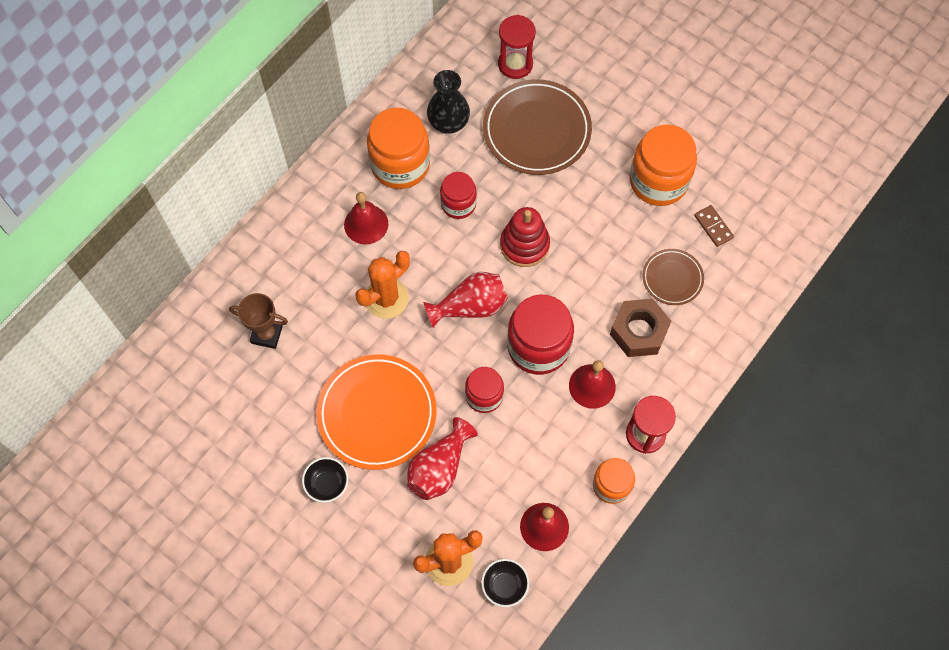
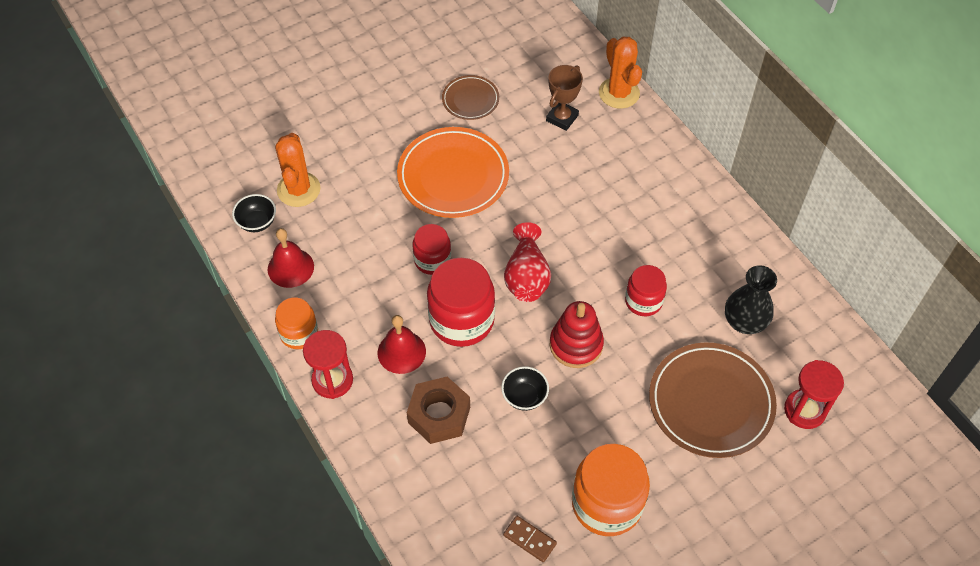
camera: 110 degrees right, 10 degrees down
black bowl [302,457,349,503] -> black bowl moved to [501,366,549,411]
red bell [344,192,388,245] -> none
orange cactus [355,251,410,319] -> orange cactus moved to [599,37,642,109]
orange jar [367,108,430,189] -> none
red vase [407,417,478,500] -> none
brown plate [642,249,704,305] -> brown plate moved to [442,75,499,120]
brown domino [694,205,734,247] -> brown domino turned 45 degrees clockwise [503,516,557,562]

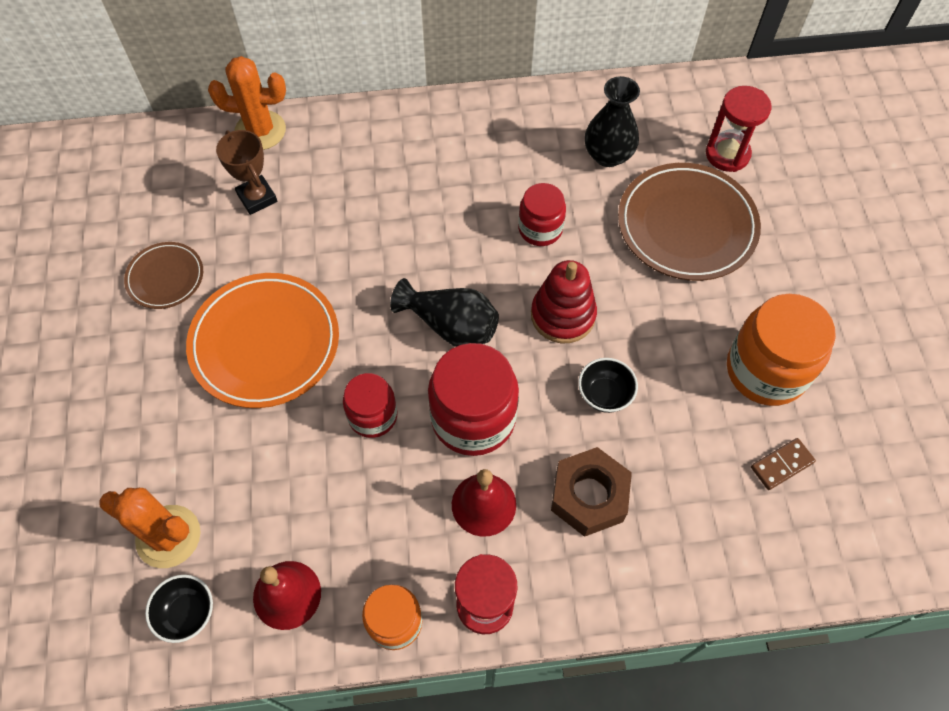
camera: 65 degrees left, 5 degrees up
red vase [504,222,551,302] -> black vase [390,278,499,347]

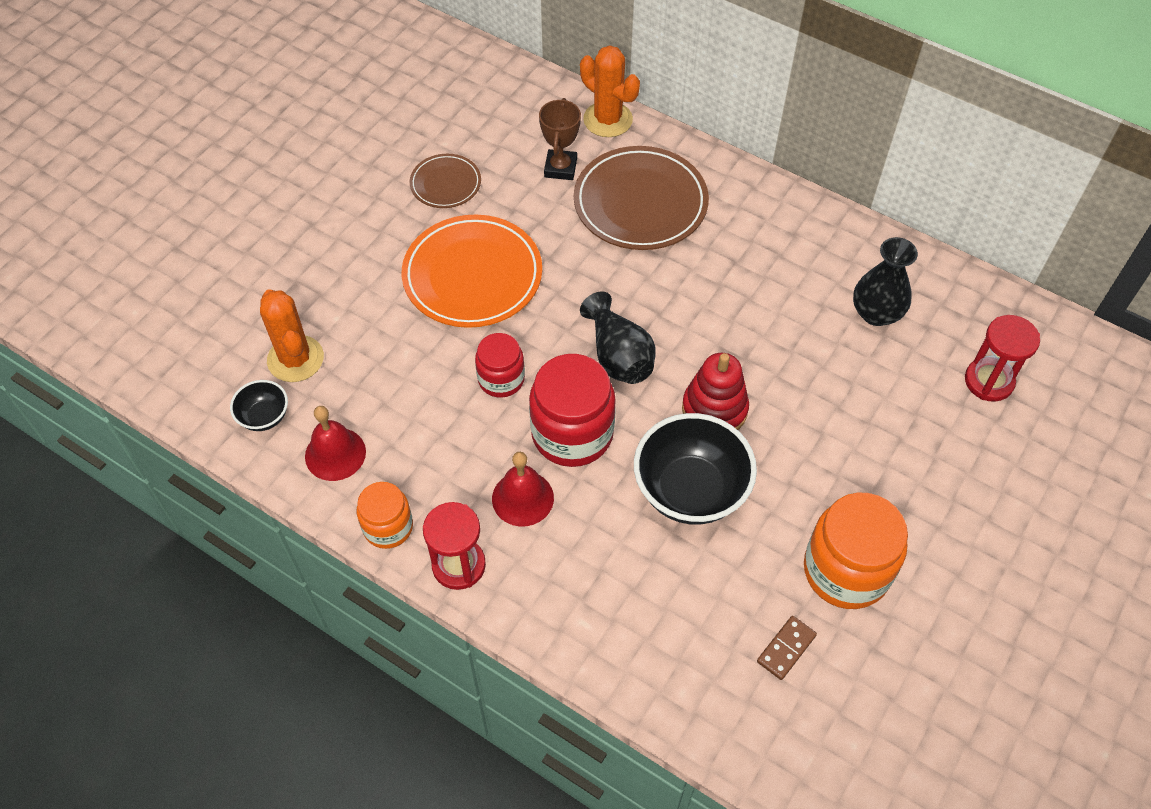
camera: 40 degrees right, 5 degrees down
red jar [518,183,566,246] -> none
brown nut [551,447,632,537] -> none
black bowl [578,358,638,413] -> black bowl [634,413,757,525], size x2.02
brown plate [618,163,761,281] -> brown plate moved to [574,146,709,250]
brown domino [751,438,816,490] -> brown domino turned 60 degrees counterclockwise [757,616,817,680]

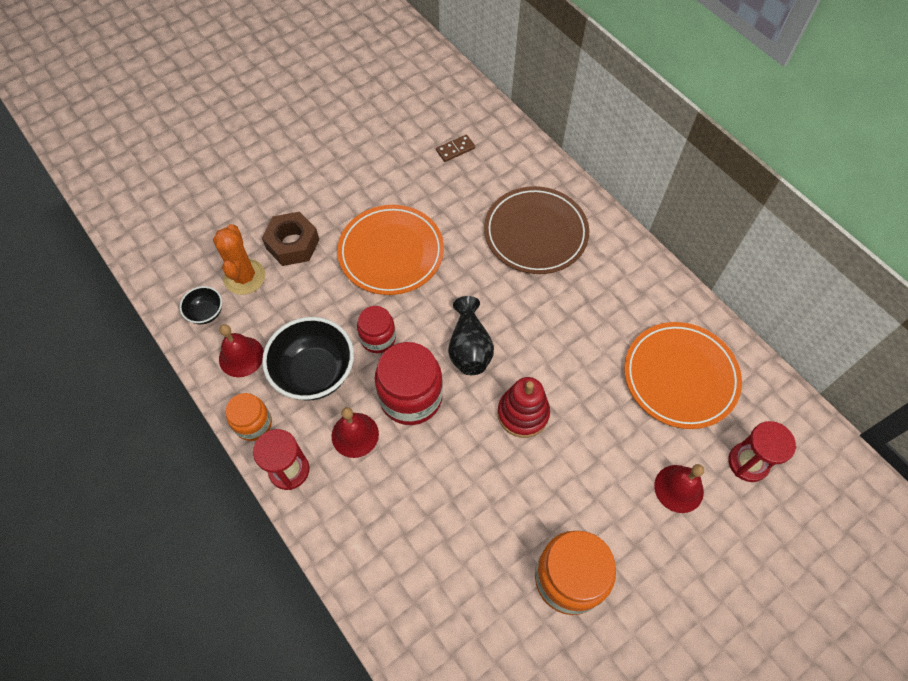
camera: 20 degrees right, 5 degrees up
brown plate [410,154,481,208] -> none
brown trophy [539,98,581,180] -> none
orange cactus [580,45,640,137] -> none
black bowl [634,413,757,525] -> black bowl moved to [262,317,354,401]
brown domino [757,616,817,680] -> brown domino moved to [436,135,475,162]
black vase [853,237,918,326] -> orange plate [624,322,742,429]
none -> brown nut [262,212,319,266]
none -> red bell [654,464,704,513]

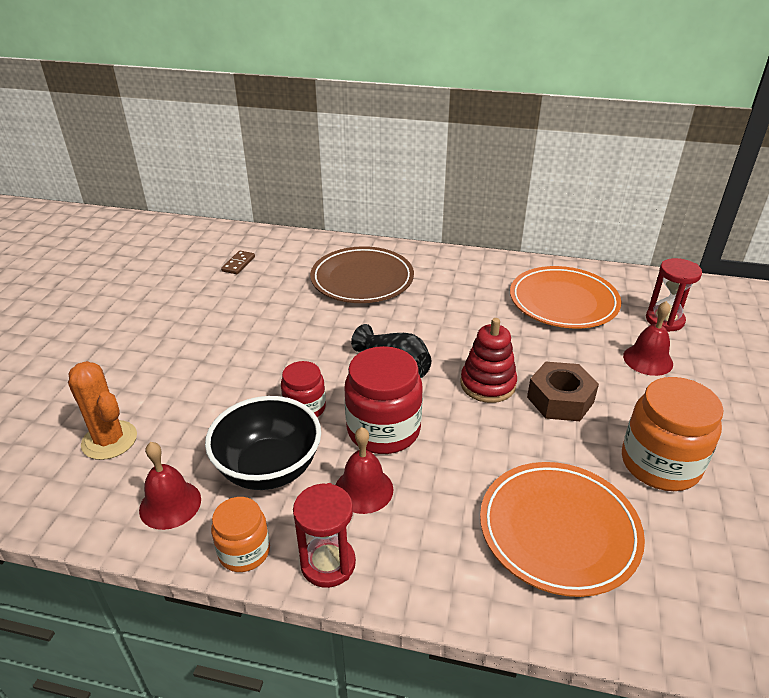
camera: 40 degrees left, 25 degrees down
black bowl [180,286,222,324] -> none
brown nut [262,212,319,266] -> brown nut moved to [527,362,599,421]
orange plate [337,205,444,295] -> orange plate moved to [480,462,645,597]

